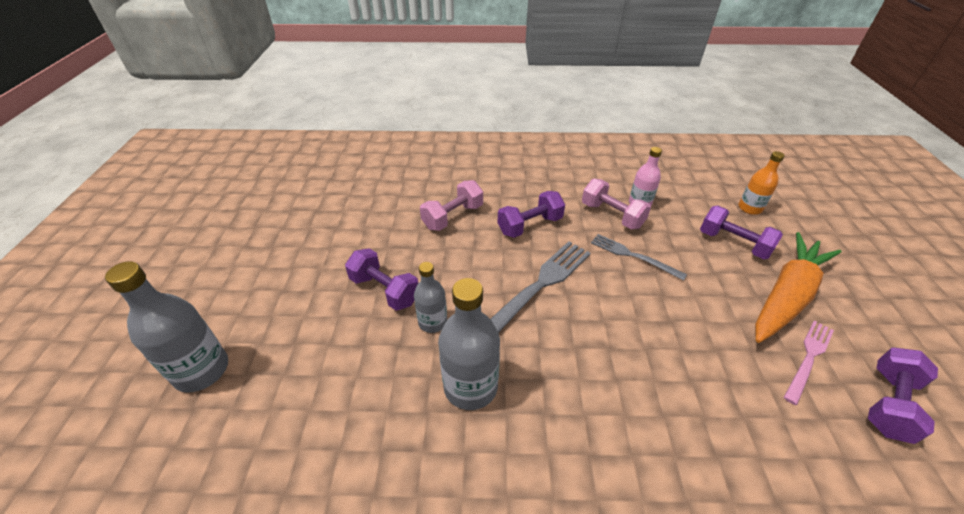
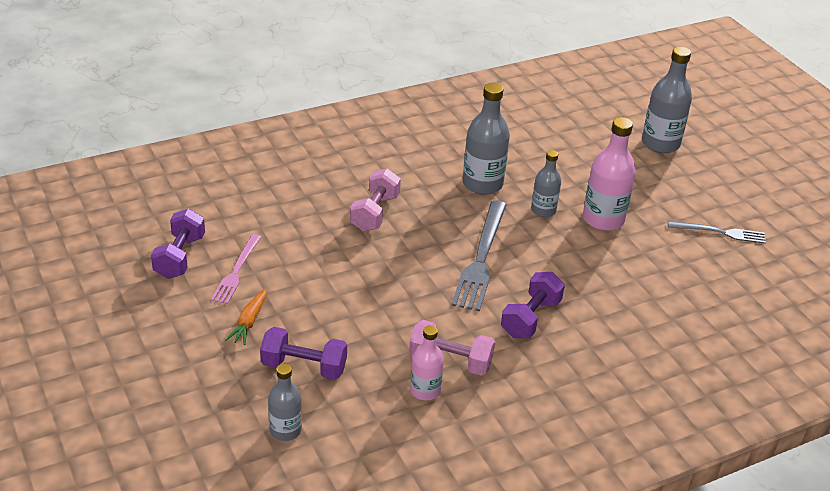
camera: 150 degrees right, 5 degrees down
purple dumbbell [345,248,418,311] -> pink bottle [583,117,636,231]
pink dumbbell [420,180,483,231] -> pink dumbbell moved to [350,168,401,231]
grey fork [591,234,687,281] -> grey fork moved to [668,221,766,244]
orange bottle [739,151,785,215] -> grey bottle [268,364,302,441]
orange carrot [755,232,842,343] -> orange carrot [225,288,267,345], size x0.45

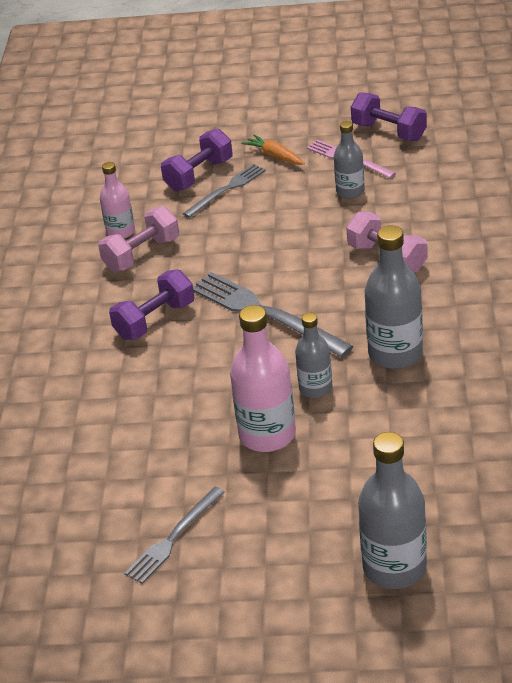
camera: 125 degrees right, 0 degrees up
grey bottle [268,364,302,441] -> grey bottle moved to [334,121,365,199]
purple dumbbell [501,272,565,338] -> purple dumbbell turned 75 degrees clockwise [109,269,194,340]
none -> grey fork [183,164,266,218]

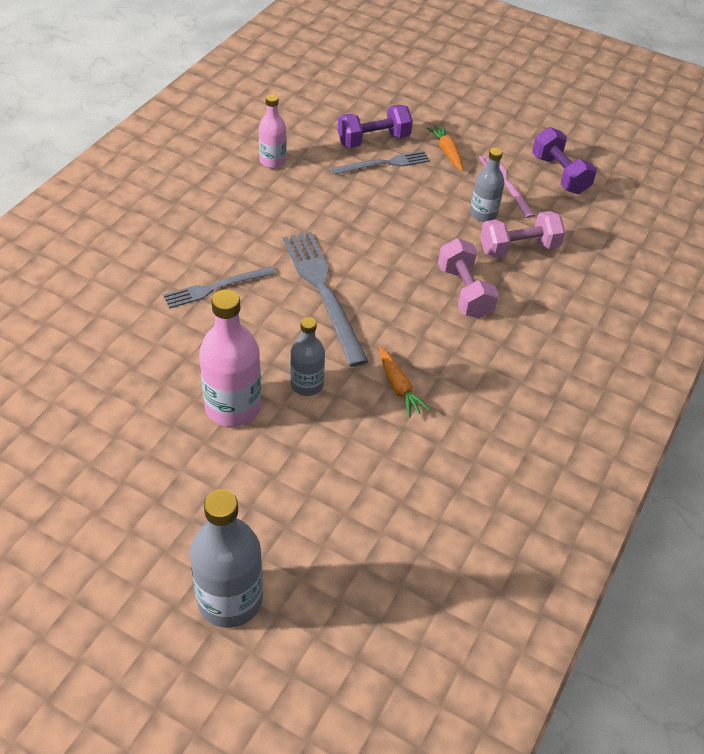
camera: 20 degrees right, 10 degrees up
pink dumbbell [98,206,179,272] -> pink dumbbell moved to [480,211,565,258]
purple dumbbell [109,269,194,340] -> none
grey fork [125,487,225,584] -> grey fork moved to [163,266,276,309]
grey bottle [365,225,423,369] -> orange carrot [379,347,430,417]

